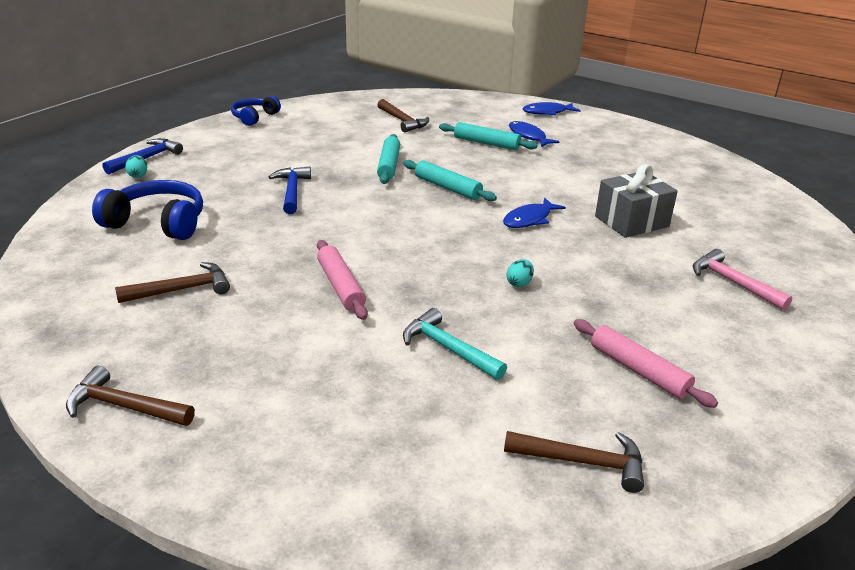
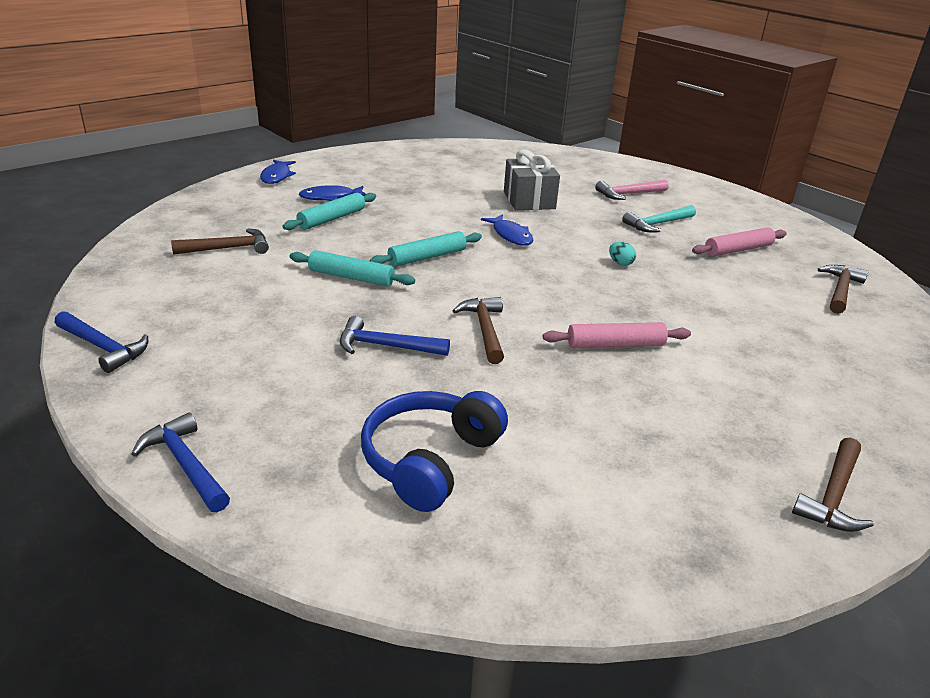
camera: 75 degrees left, 0 degrees up
brown hammer [115,262,230,303] -> brown hammer moved to [452,297,504,364]
turquoise egg [125,155,147,178] -> none
blue headphones [231,96,281,126] -> blue hammer [55,311,148,373]
turquoise hammer [403,308,507,380] -> turquoise hammer moved to [622,205,696,232]

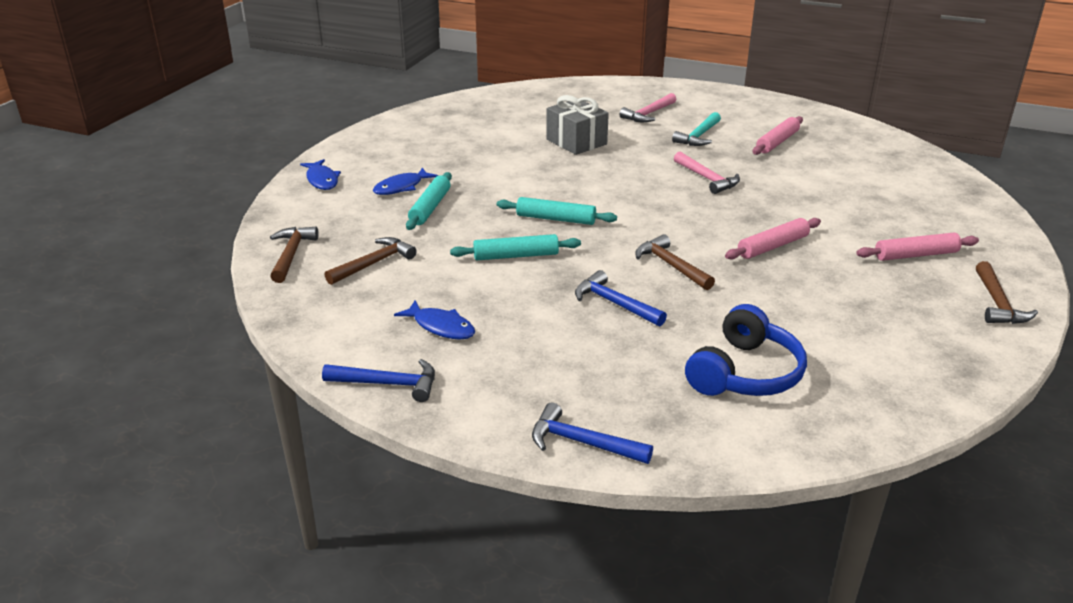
camera: 25 degrees left, 0 degrees up
blue hammer [340,316,450,356] -> blue hammer turned 60 degrees clockwise [575,270,667,326]
blue headphones [361,391,508,512] -> blue headphones turned 150 degrees counterclockwise [685,304,807,396]
turquoise rolling pin [369,231,482,267] -> turquoise rolling pin turned 75 degrees clockwise [497,197,617,225]
blue fish [481,214,534,246] -> blue fish moved to [394,300,475,340]
turquoise egg [609,242,636,266] -> pink hammer [674,152,740,194]
brown hammer [818,265,868,314] -> brown hammer moved to [270,227,319,283]
none -> pink rolling pin [856,233,979,261]

